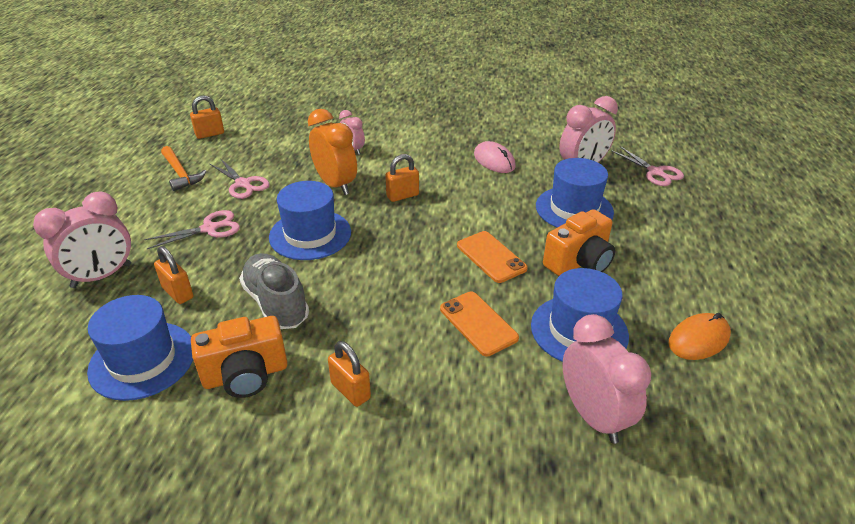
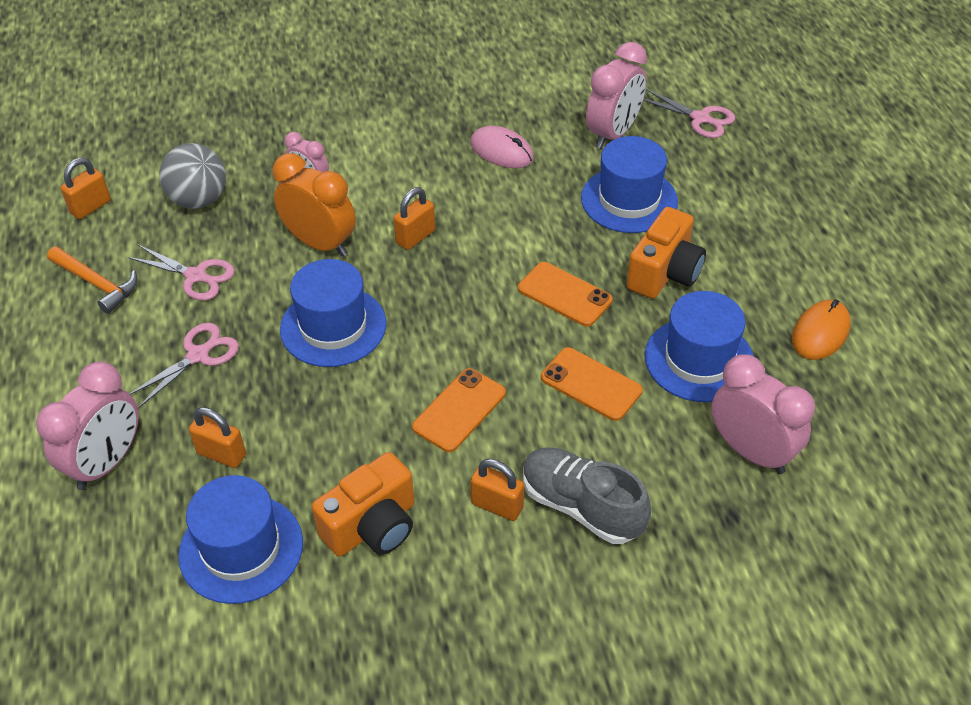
camera: 20 degrees left, 10 degrees up
grey shoe [239,253,309,329] -> grey shoe moved to [523,448,651,544]
none -> grey ball [159,143,226,209]
none -> orange phone [412,368,506,452]

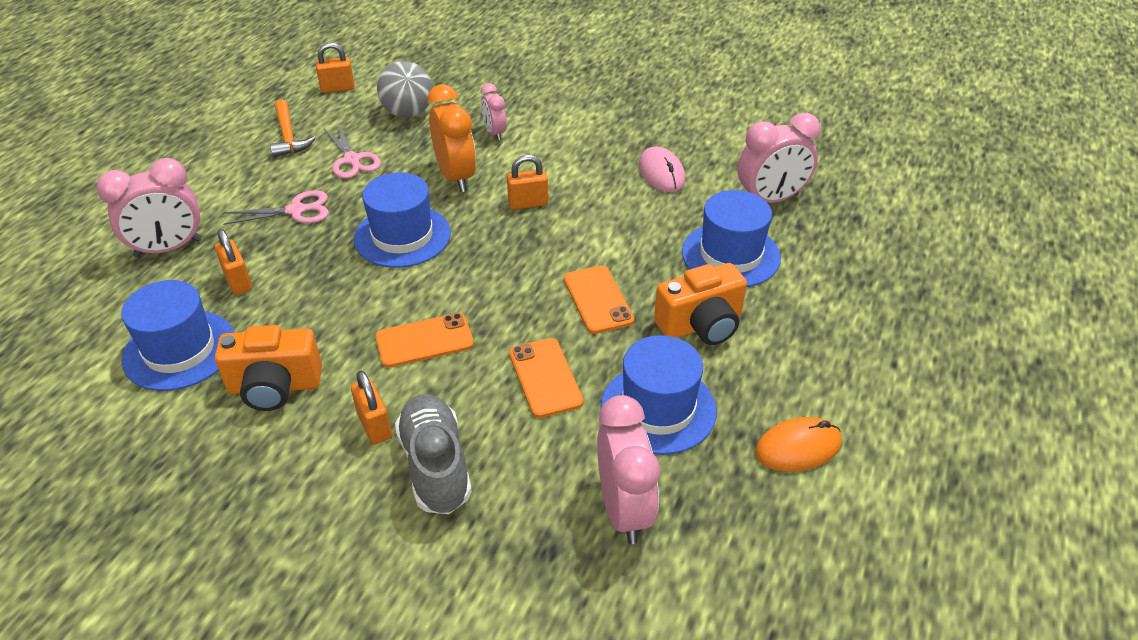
camera: 35 degrees right, 5 degrees down
pink scissors [643,89,735,138] -> none

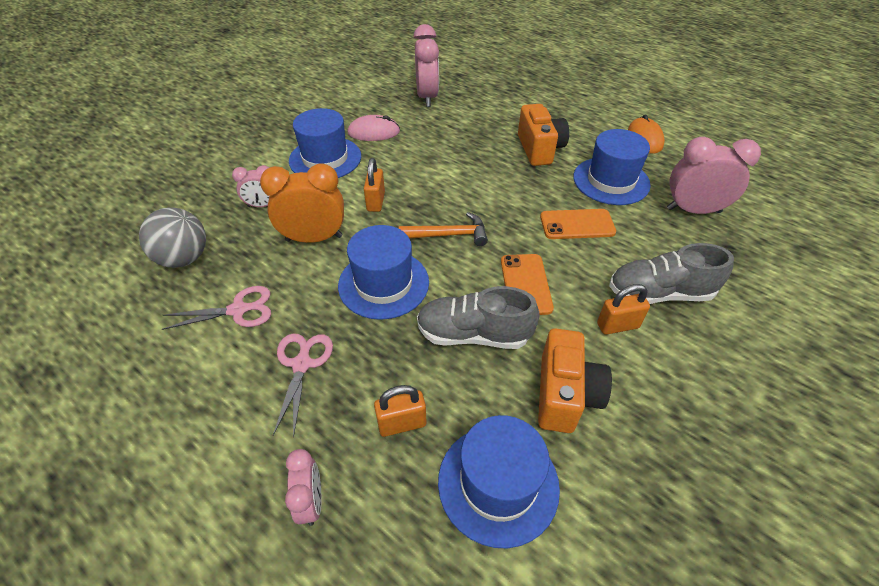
camera: 75 degrees left, 5 degrees up
pink clock [97,158,202,258] -> pink clock [285,449,322,526], size x0.57
orange hammer [270,99,316,158] -> orange hammer moved to [399,212,488,246]
orange padlock [316,43,355,93] -> none
orange phone [564,265,634,334] -> none
blue hat [682,190,781,287] -> blue hat moved to [289,108,361,178]
none -> grey shoe [417,286,540,349]

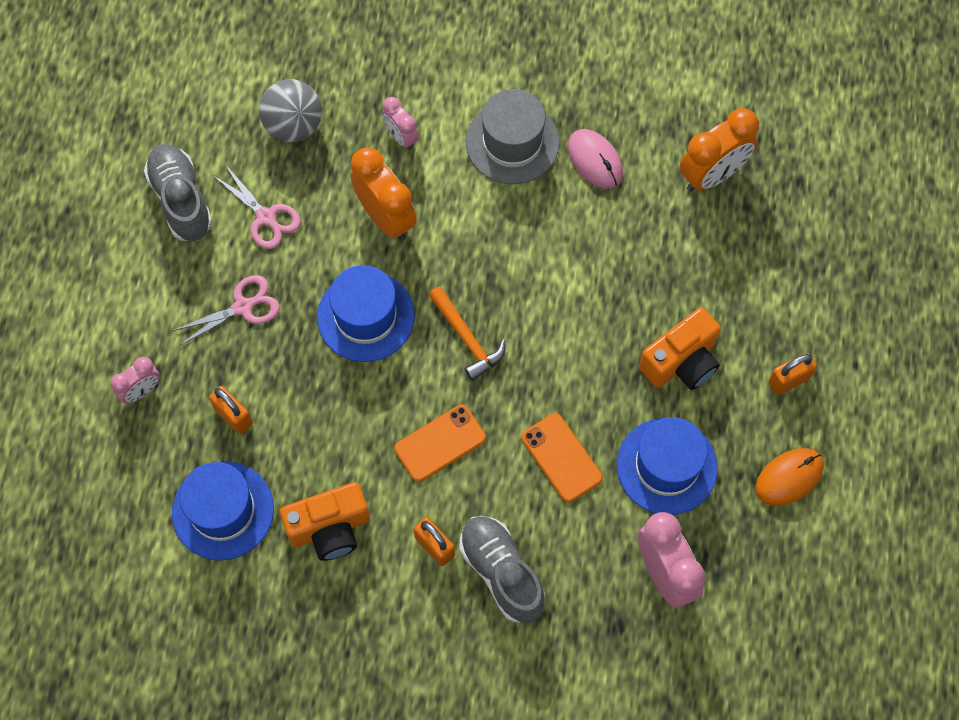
camera: 60 degrees right, 20 degrees up
blue hat [289,108,361,178] -> grey hat [466,89,560,184]
orange padlock [364,158,385,212] -> orange padlock moved to [768,353,817,395]
pink clock [413,24,439,107] -> orange clock [680,108,759,192]
grey shoe [417,286,540,349] -> grey shoe moved to [144,144,213,241]

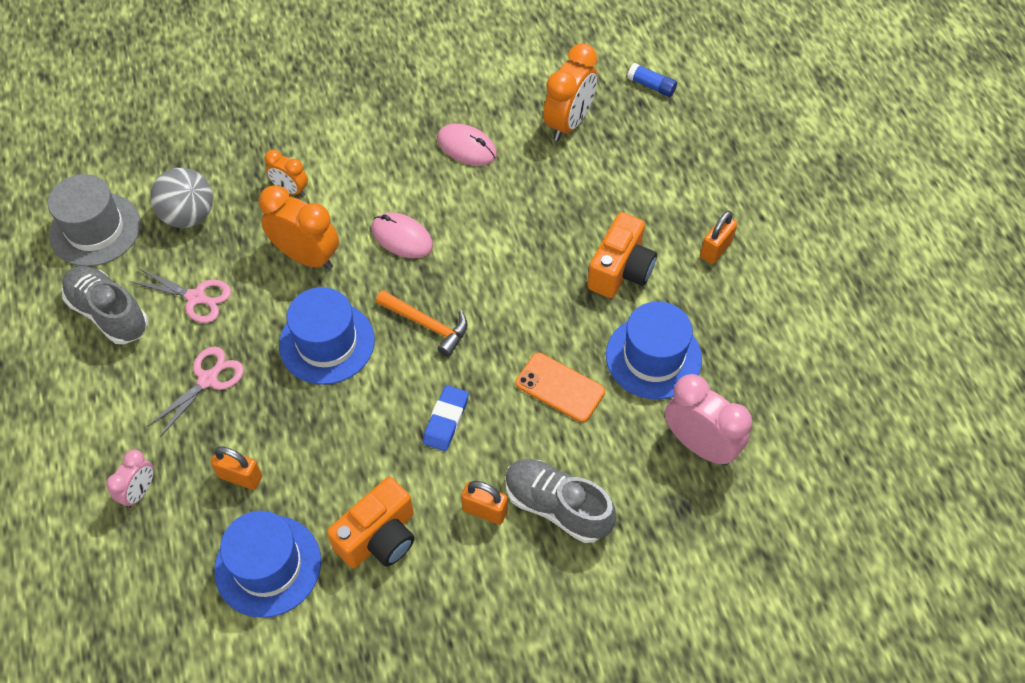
camera: 25 degrees left, 10 degrees down
pink clock [382,97,419,150] -> orange clock [265,149,308,196]
orange phone [394,404,486,482] -> blue eraser [423,385,469,451]
grey hat [466,89,560,184] -> grey hat moved to [48,174,141,267]
orange mouse [756,448,824,506] -> none
none -> pink mouse [371,212,433,258]
none -> blue glue stick [627,63,677,97]

